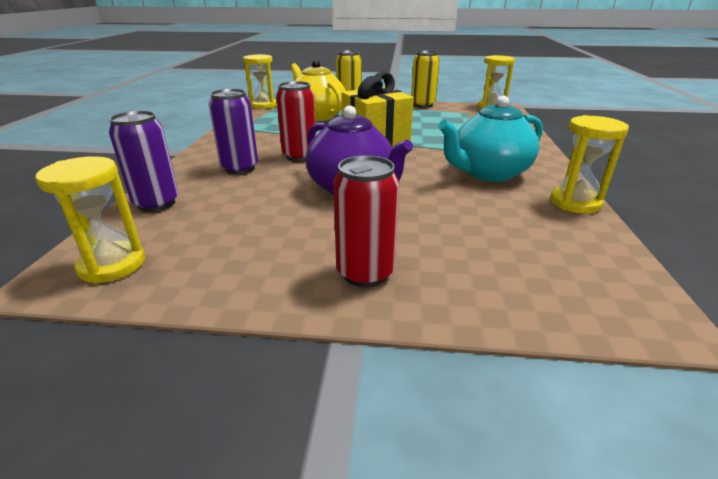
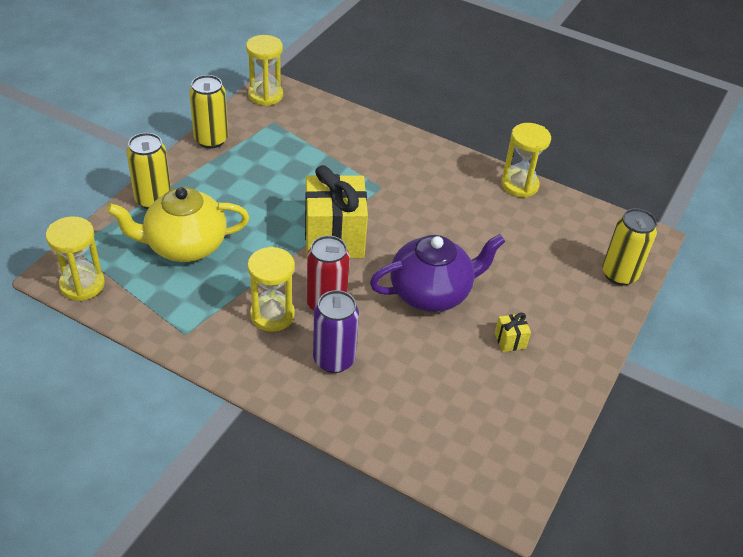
camera: 70 degrees left, 15 degrees up
yellow hourglass [35,156,145,284] -> yellow hourglass moved to [247,247,295,332]
purple can [109,111,179,212] -> none
red can [333,155,399,287] -> none
turquoise teapot [438,96,543,182] -> none
none -> yellow gift [495,313,531,352]
none -> yellow can [602,208,657,286]

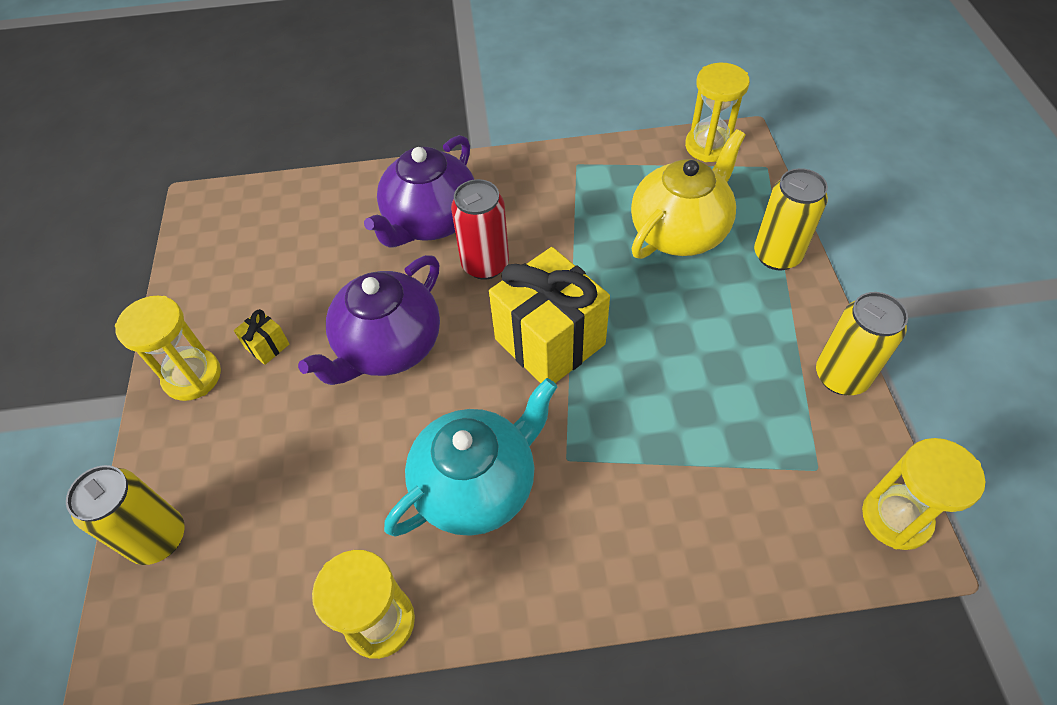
camera: 150 degrees right, 10 degrees up
yellow hourglass [247,247,295,332] -> yellow hourglass moved to [115,296,221,401]
purple can [313,290,359,373] -> purple teapot [364,135,474,247]
none -> turquoise teapot [384,378,558,537]

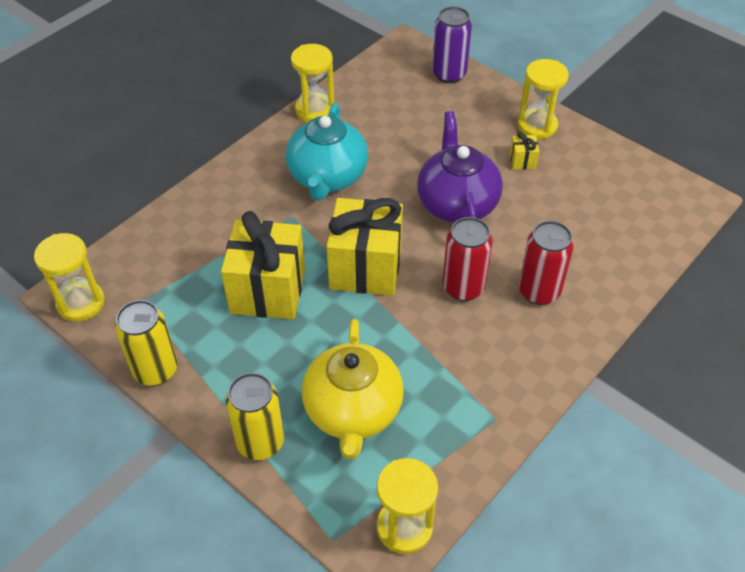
camera: 135 degrees right, 5 degrees down
yellow can [66,465,185,565] -> purple can [432,6,472,83]
purple teapot [364,135,474,247] -> red can [519,221,574,305]
none -> yellow gift [221,211,305,319]

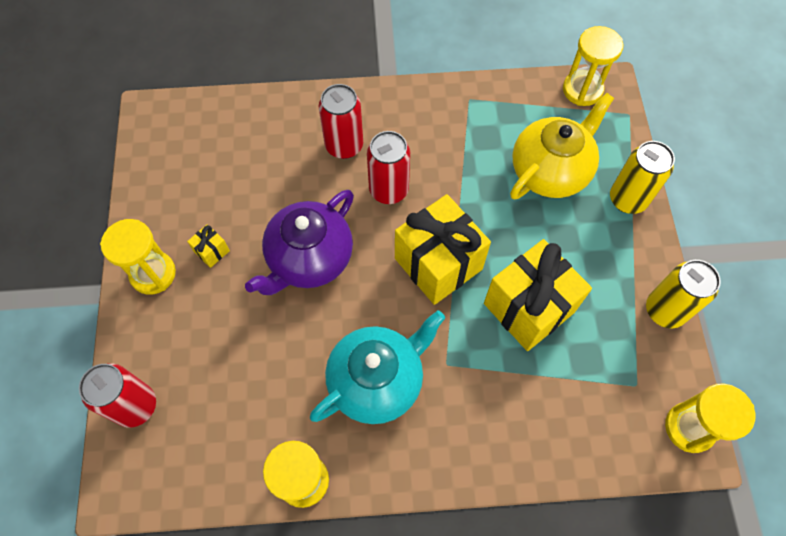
camera: 135 degrees left, 15 degrees up
purple can [432,6,472,83] -> red can [79,363,156,428]

